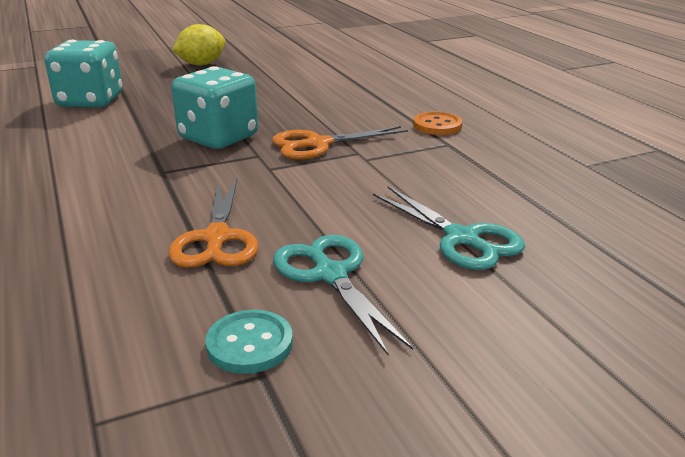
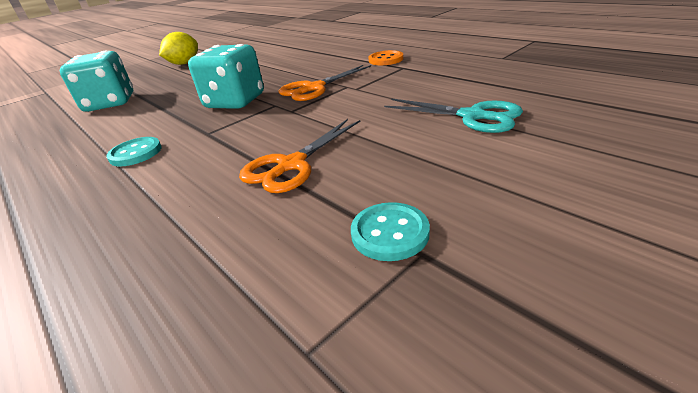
camera: 15 degrees left, 5 degrees up
orange scissors [168,179,259,268] -> orange scissors turned 60 degrees clockwise [239,119,360,193]
turquoise scissors [273,235,413,356] -> none
none -> turquoise button [107,137,161,167]

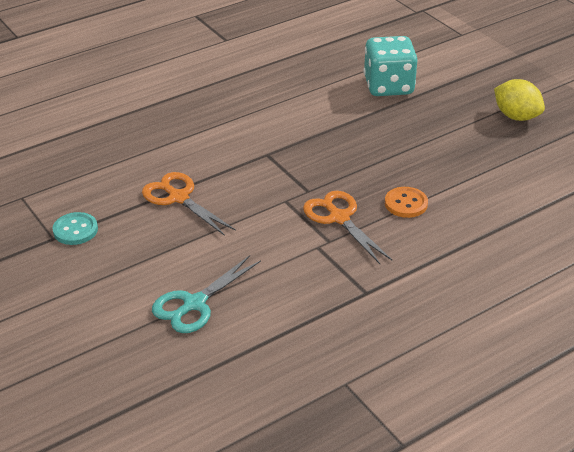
camera: 95 degrees right, 5 degrees up
turquoise button [107,137,161,167] -> none
turquoise dice [188,44,264,109] -> none
orange button [368,50,403,65] -> orange button moved to [385,187,428,218]

